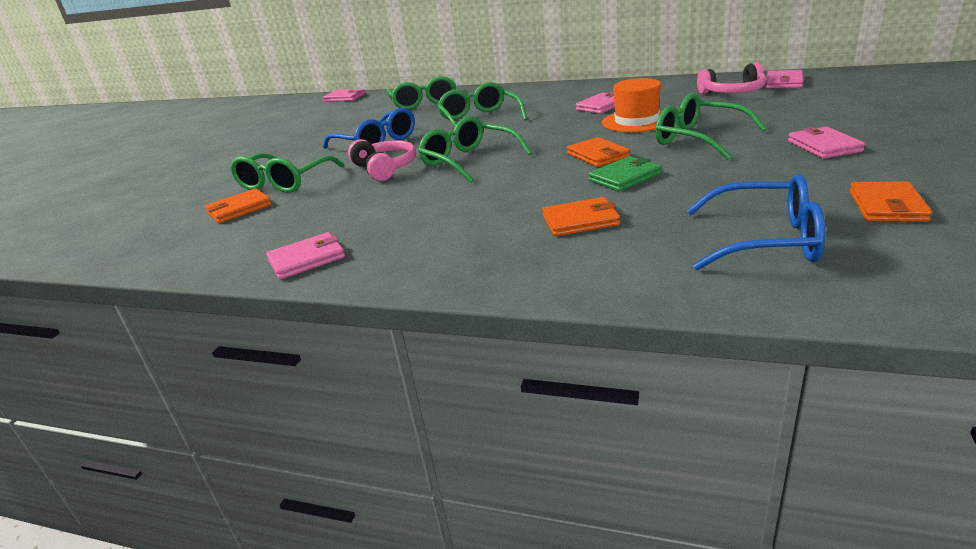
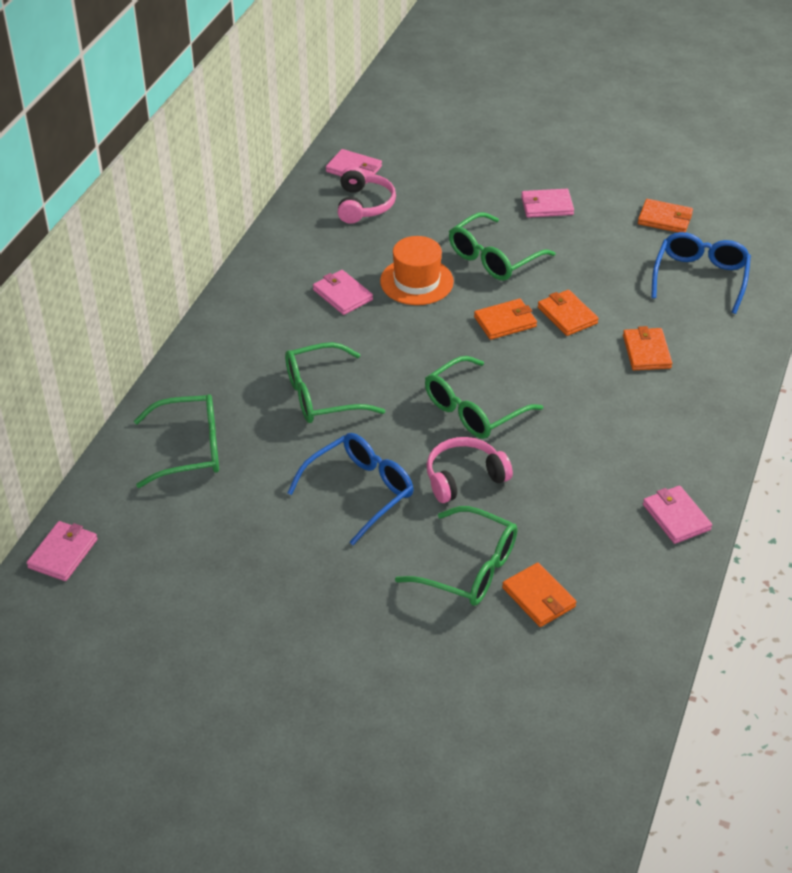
camera: 90 degrees left, 15 degrees up
green wallet [588,156,661,191] -> orange wallet [538,290,599,336]

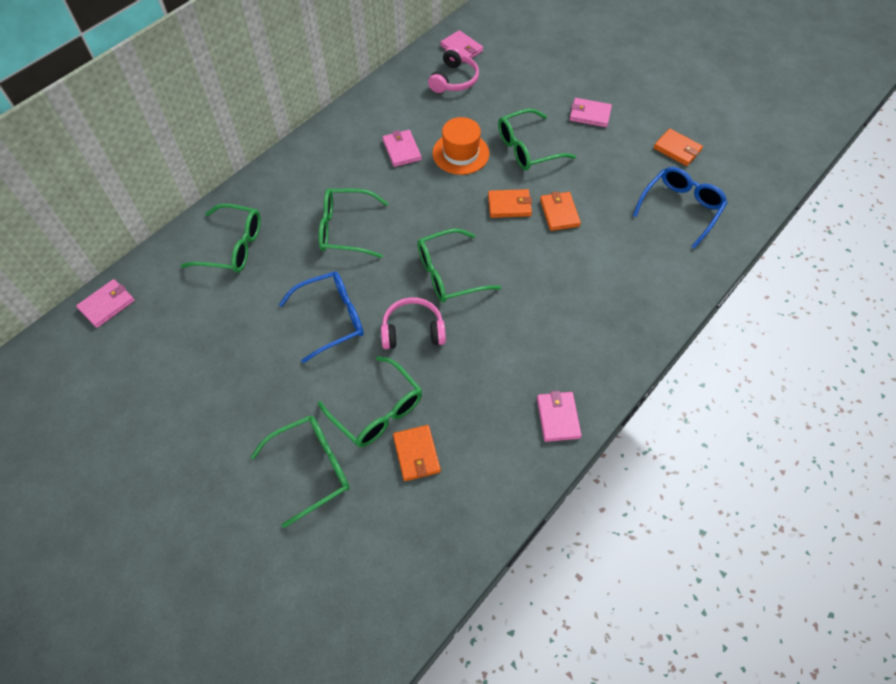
camera: 20 degrees right, 15 degrees up
orange wallet [623,326,672,370] -> none
none -> green glasses [251,415,350,528]

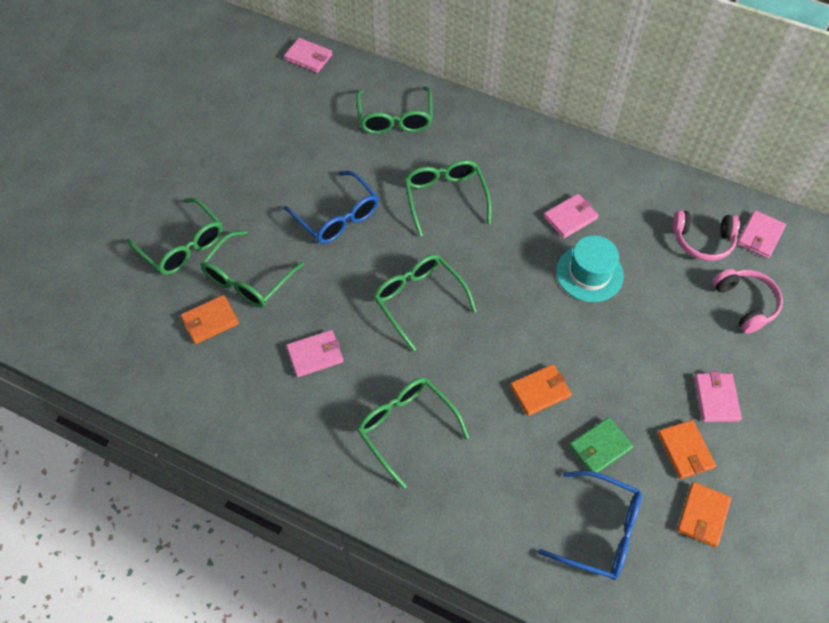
camera: 75 degrees right, 0 degrees up
pink headphones [381,297,446,349] -> pink headphones moved to [712,269,783,334]
orange hat [432,117,489,175] -> turquoise hat [556,235,624,302]
orange wallet [488,189,532,218] -> orange wallet moved to [657,420,716,479]
green glasses [498,109,576,170] -> green glasses moved to [357,378,469,489]
pink wallet [537,391,582,442] -> pink wallet moved to [286,330,343,377]
none -> green wallet [569,417,634,473]

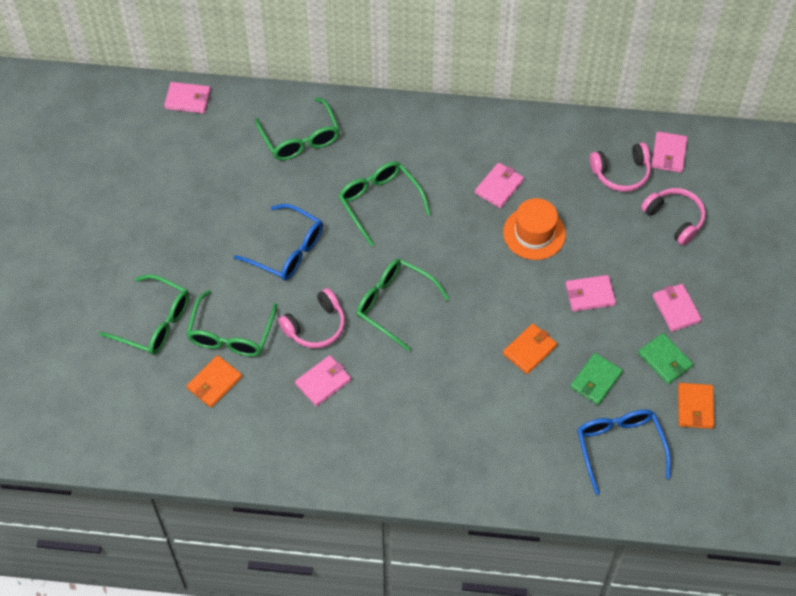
camera: 20 degrees left, 0 degrees up
green glasses [357,378,469,489] -> none
blue glasses [538,471,642,580] -> blue glasses turned 105 degrees counterclockwise [577,409,671,495]
turquoise hat [556,235,624,302] -> orange hat [503,198,566,260]
orange wallet [657,420,716,479] -> green wallet [638,333,693,384]
none -> pink headphones [278,288,345,348]
none -> pink wallet [565,275,616,312]

